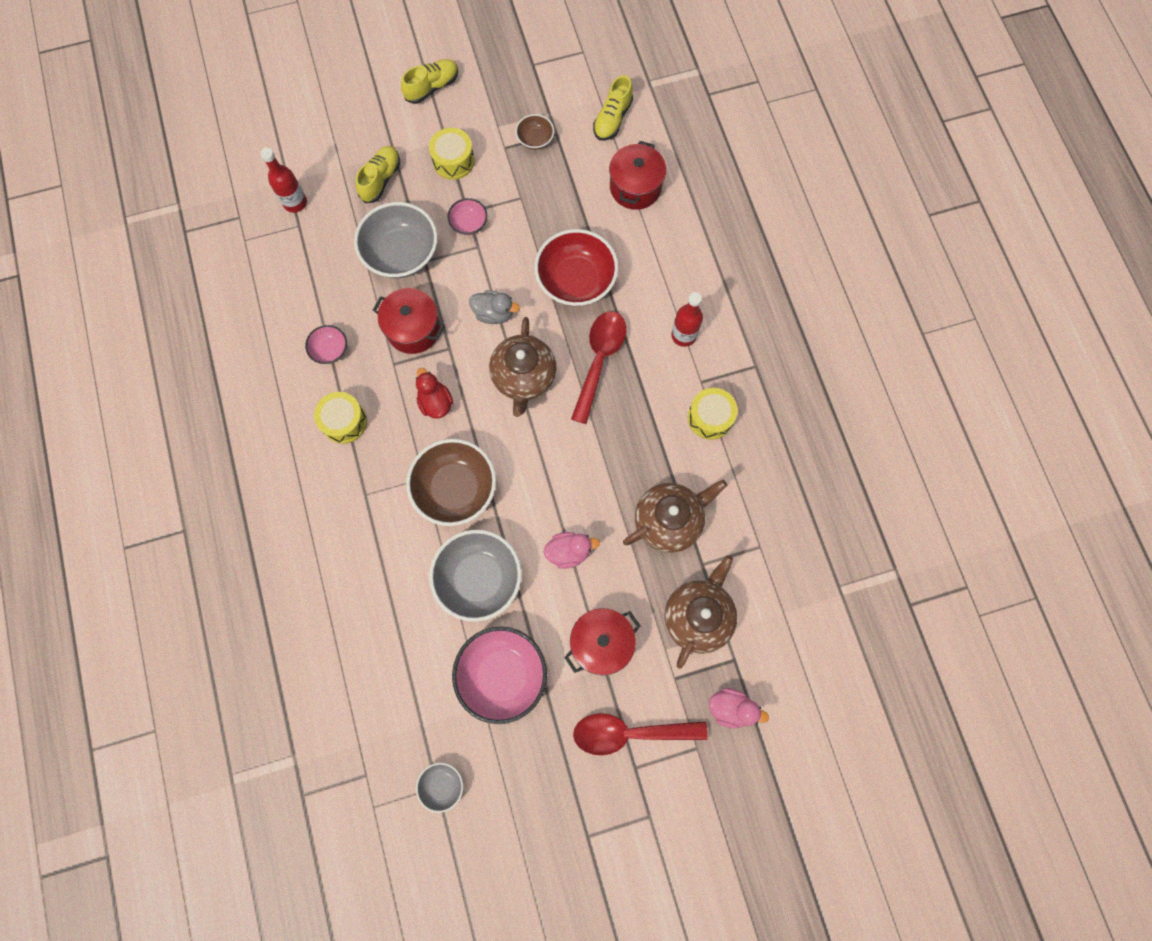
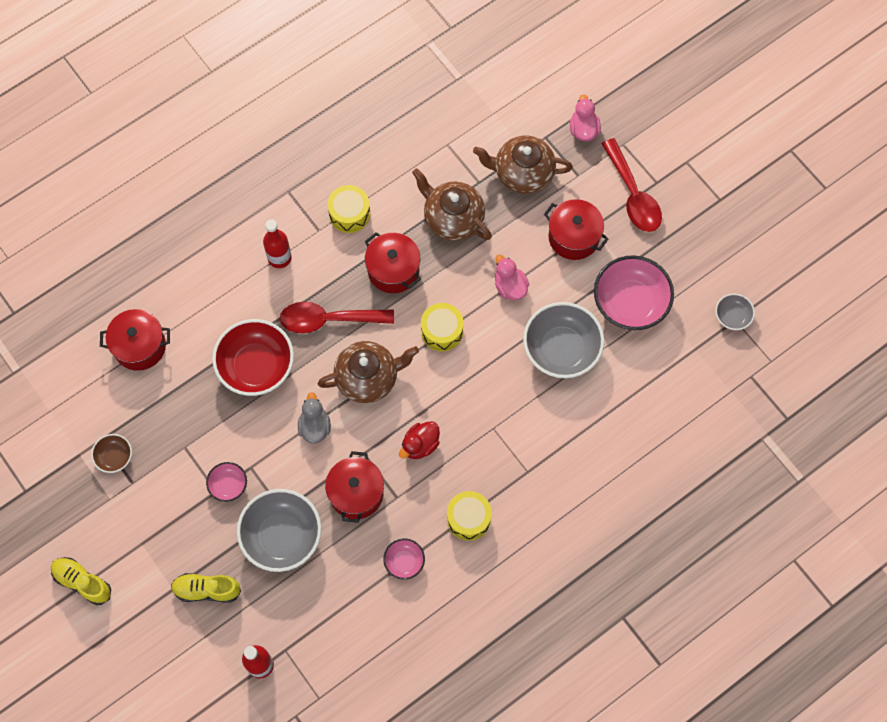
camera: 110 degrees left, 5 degrees down
brown bowl [406,439,496,526] -> none
yellow drum [429,128,475,180] -> yellow drum moved to [421,303,464,351]
yellow shoe [593,75,633,141] -> none
none -> red pot [365,232,421,293]

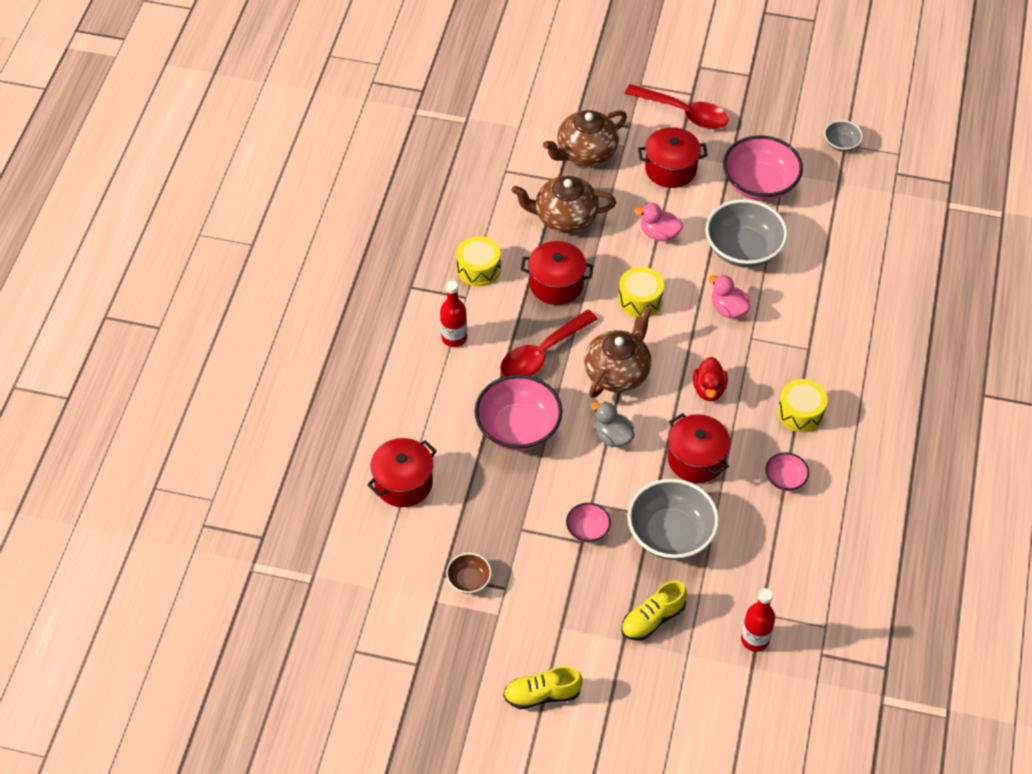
camera: 40 degrees left, 15 degrees down
red bowl [212,319,294,396] -> pink bowl [474,375,562,451]
pink duck [570,94,601,141] -> pink duck moved to [709,275,751,318]

